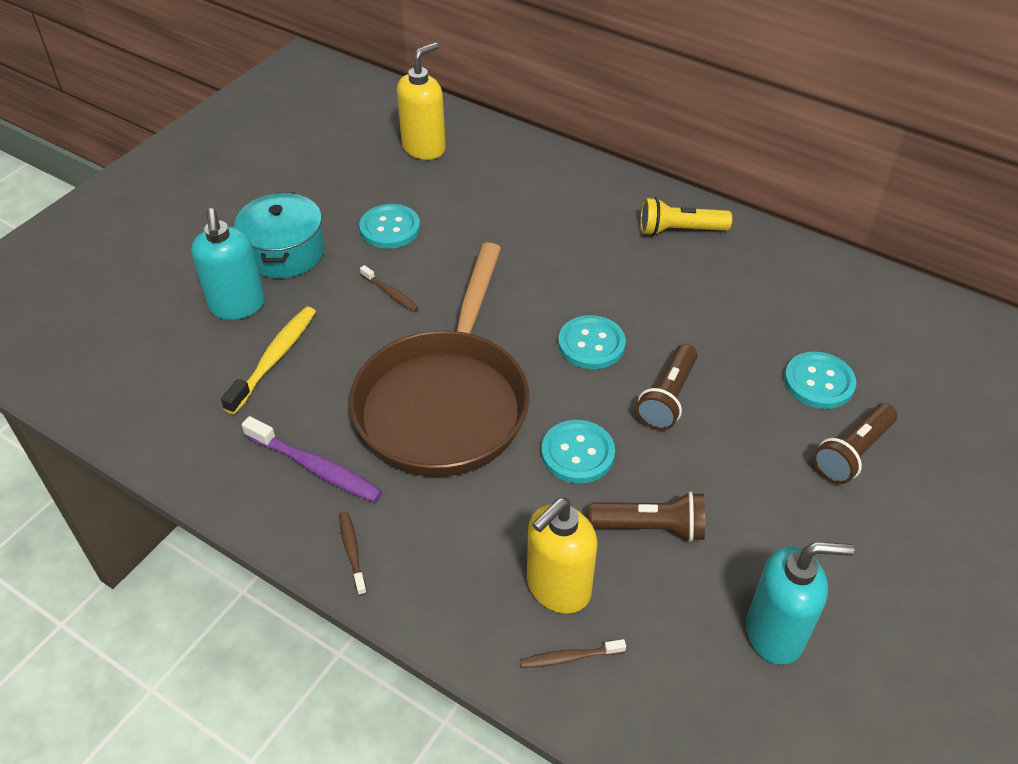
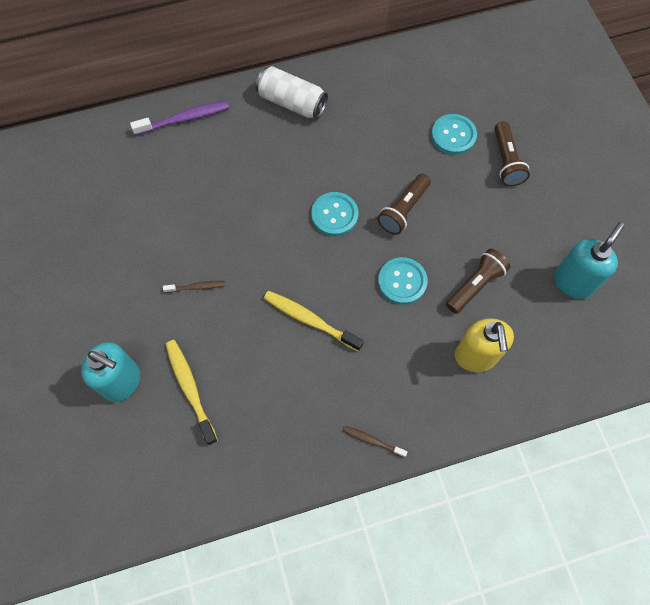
camera: 50 degrees left, 20 degrees up
turquoise pot [235,193,325,278] -> none
purple toothbrush [242,416,383,502] -> purple toothbrush moved to [130,101,229,136]
brown pan [349,242,530,477] -> yellow toothbrush [264,291,364,351]
turquoise button [359,204,420,249] -> none
yellow soap dispenser [397,42,446,160] -> none
brown toothbrush [520,639,626,668] -> none
brown flashlight [636,344,698,430] -> brown flashlight turned 60 degrees clockwise [377,174,431,235]
yellow flashlight [640,197,732,236] -> white can [256,66,328,119]

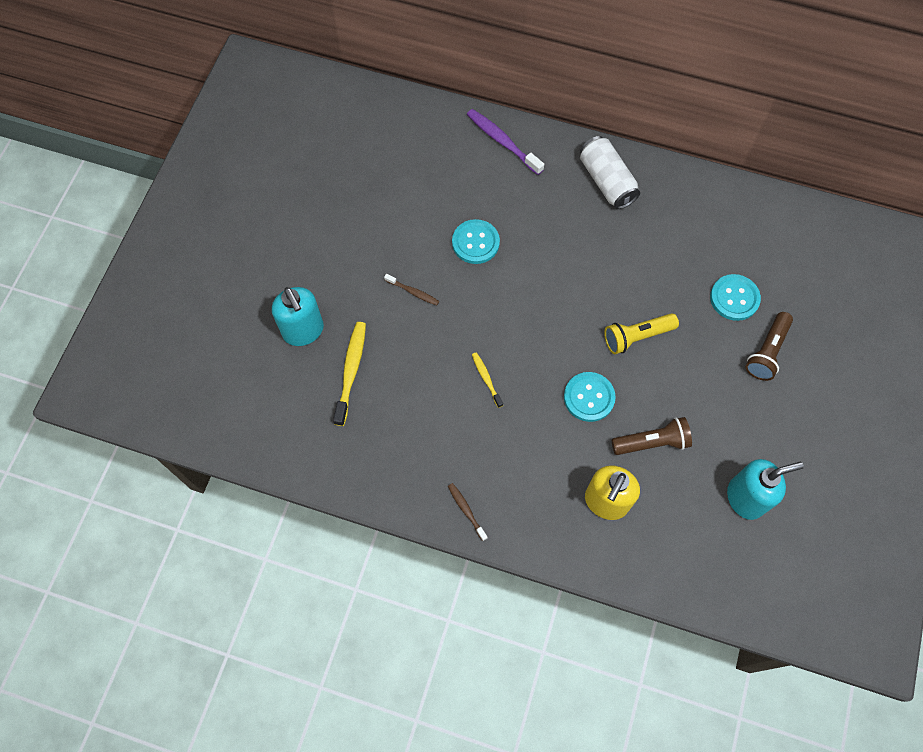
camera: 35 degrees right, 0 degrees up
purple toothbrush [130,101,229,136] -> purple toothbrush turned 150 degrees counterclockwise [467,109,544,175]
yellow toothbrush [264,291,364,351] -> yellow toothbrush [472,352,503,408], size x0.56
turquoise button [311,192,358,236] -> turquoise button moved to [452,219,500,264]
brown flashlight [377,174,431,235] -> yellow flashlight [604,313,679,354]

